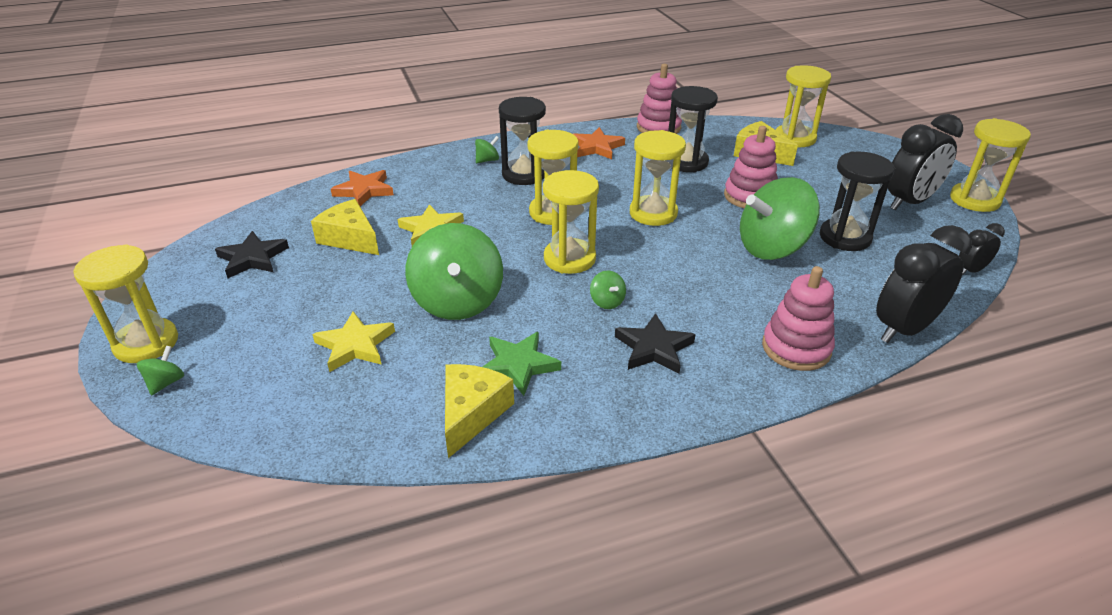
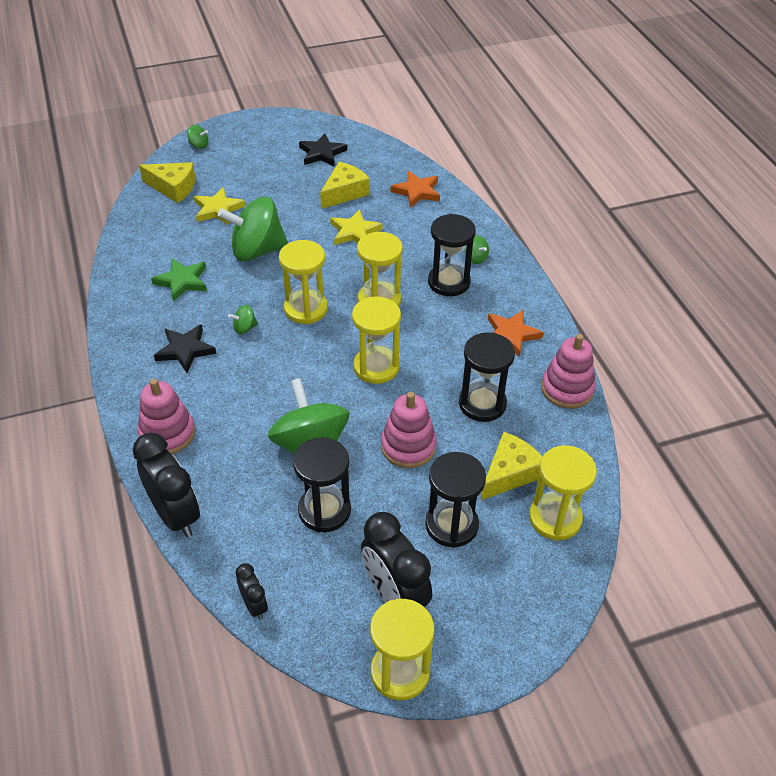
camera: 90 degrees right, 10 degrees up
yellow hourglass [73,244,178,363] -> none
yellow cheese [445,364,514,458] -> yellow cheese moved to [139,162,196,203]
none -> black hourglass [426,452,486,548]

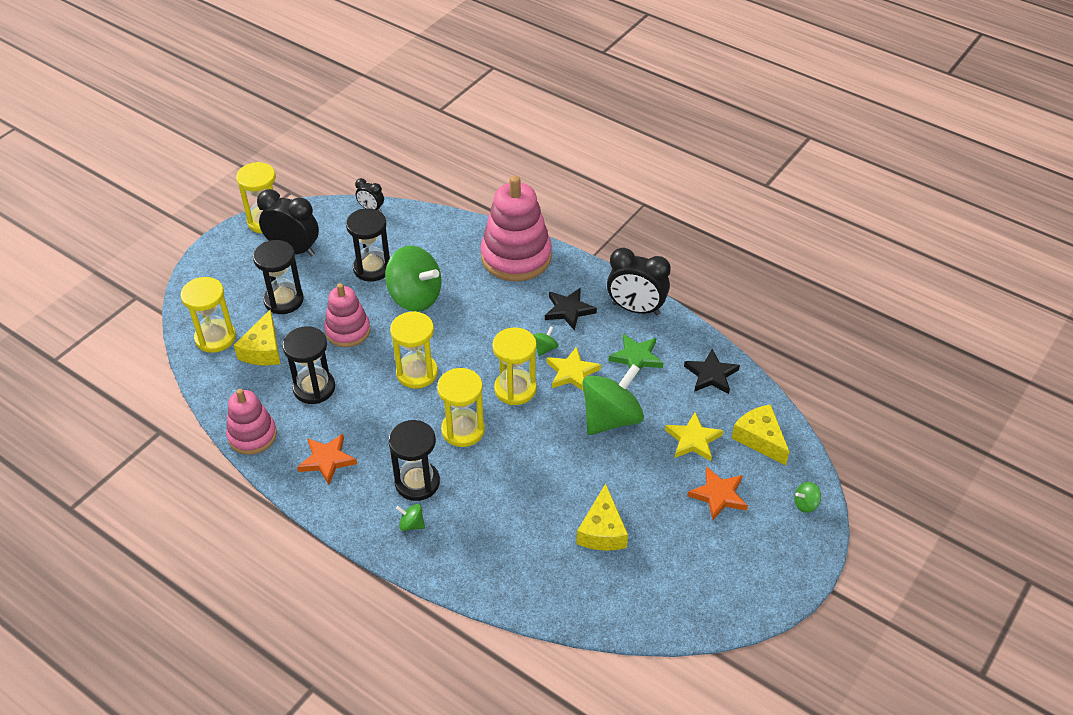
camera: 145 degrees right, 0 degrees up
black clock [133,433,200,537] -> black clock moved to [607,248,671,315]
pink stacking toy [138,379,195,454] -> pink stacking toy [481,175,552,281], size x1.66
yellow cheese [139,162,196,203] -> yellow cheese turned 75 degrees clockwise [731,404,790,465]
black star [299,134,347,167] -> black star moved to [684,349,740,394]
yellow star [330,209,383,245] -> yellow star moved to [547,346,601,391]
orange star [391,171,440,208] -> orange star moved to [688,466,748,520]

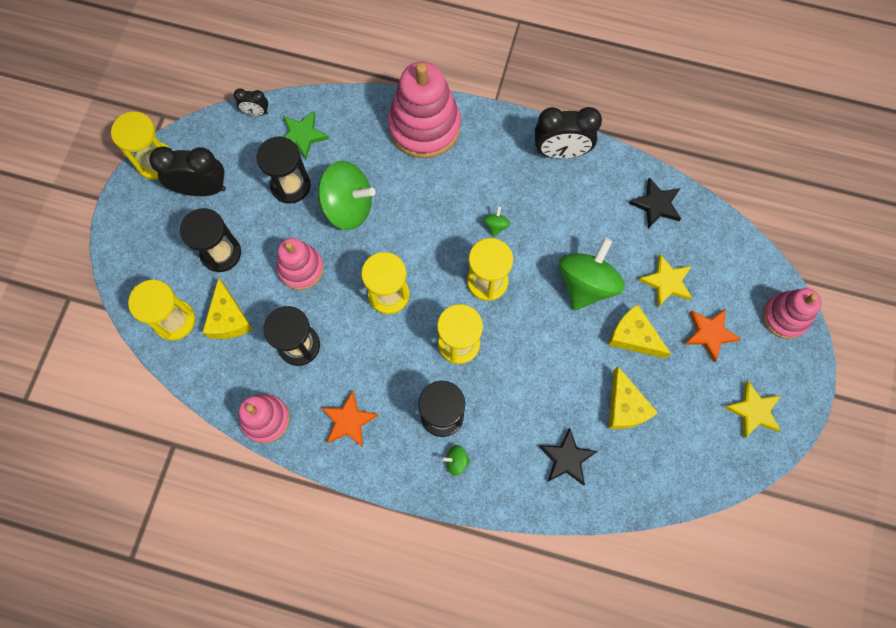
camera: 20 degrees left, 25 degrees up
black star [545,288,597,331] -> black star moved to [539,428,598,485]
yellow star [547,346,601,391] -> yellow star moved to [724,381,781,438]
green star [608,334,663,378] -> green star moved to [283,111,329,159]
yellow cheese [731,404,790,465] -> yellow cheese moved to [608,304,671,359]
green spinning top [794,482,821,513] -> pink stacking toy [763,288,822,339]

